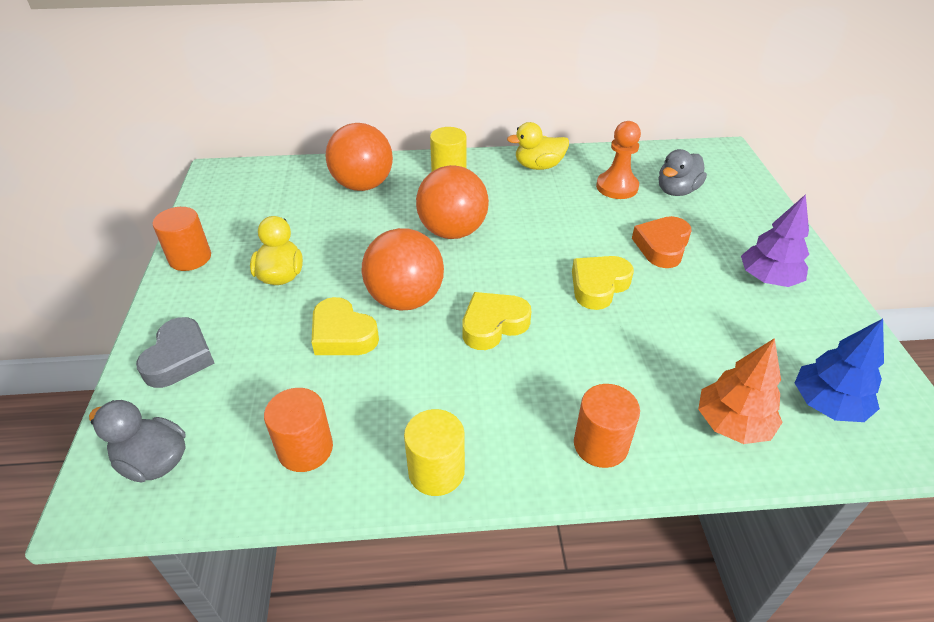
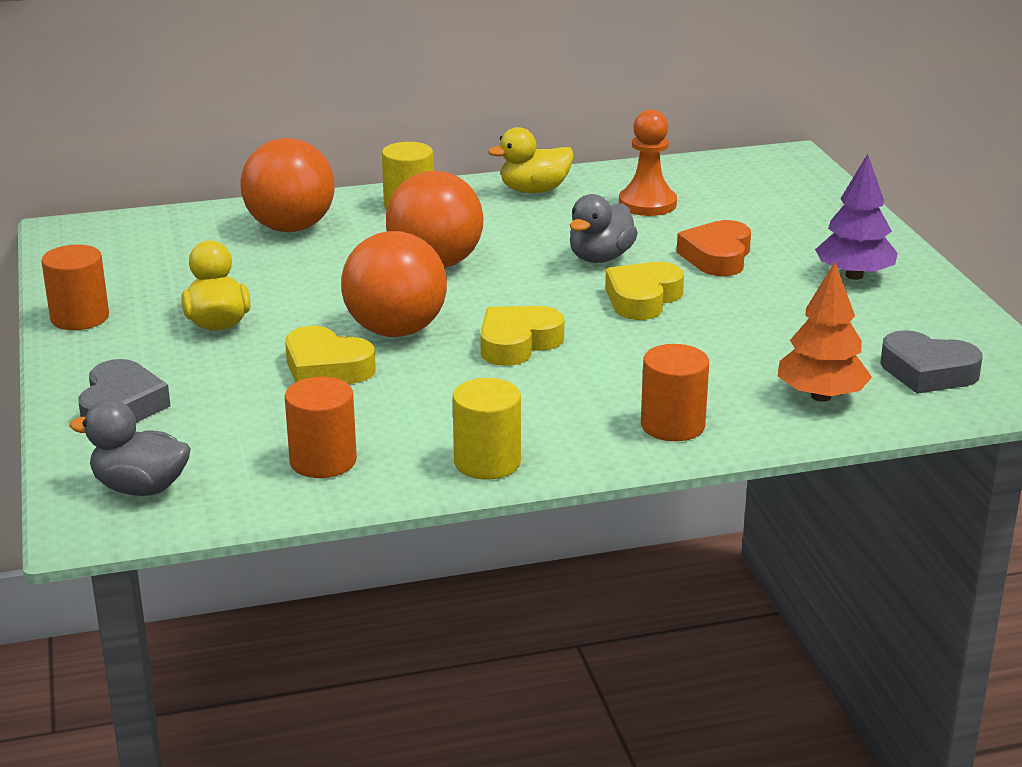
camera: 10 degrees left, 15 degrees down
grey duck [659,149,707,196] -> grey duck moved to [570,194,638,263]
blue tree [795,319,884,422] -> grey heart [880,330,983,394]

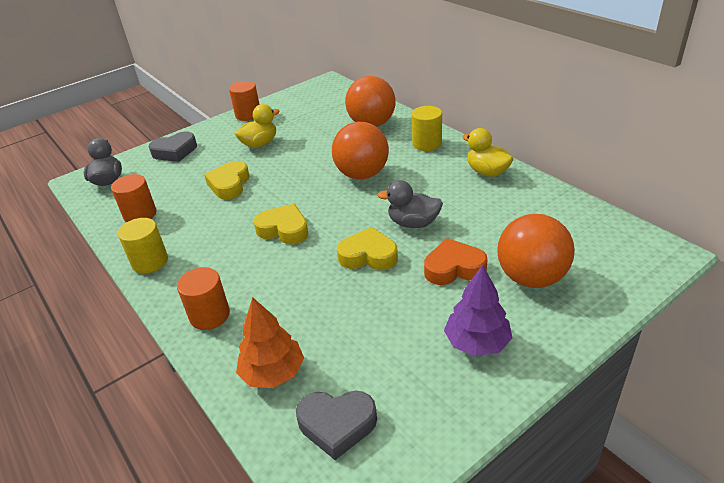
camera: 70 degrees right, 10 degrees up
orange ball [341,231,447,337] -> orange ball moved to [497,214,575,288]
orange pawn [619,110,677,216] -> none
grey heart [880,330,983,394] -> grey heart turned 90 degrees counterclockwise [296,391,377,460]

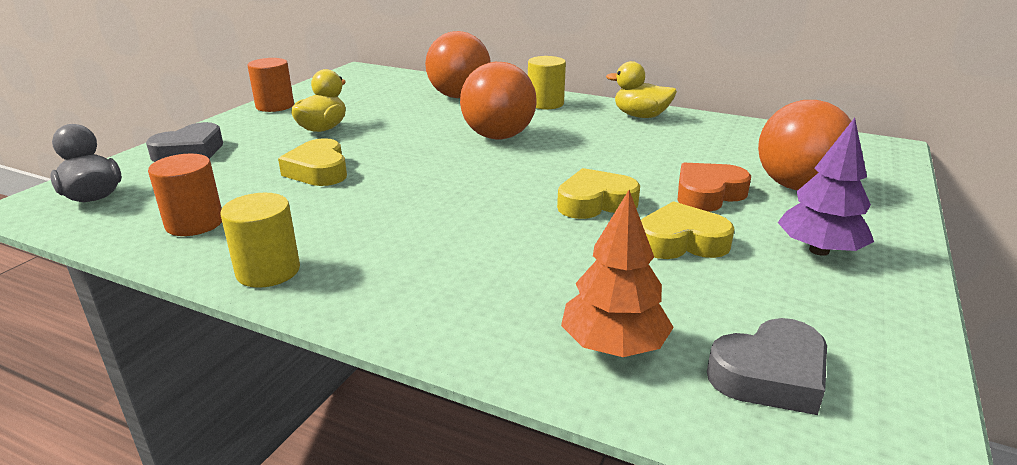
camera: 30 degrees left, 10 degrees down
orange cylinder [177,267,230,330] -> none
yellow heart [254,204,309,244] -> yellow heart moved to [641,201,735,259]
grey duck [377,180,443,228] -> none

